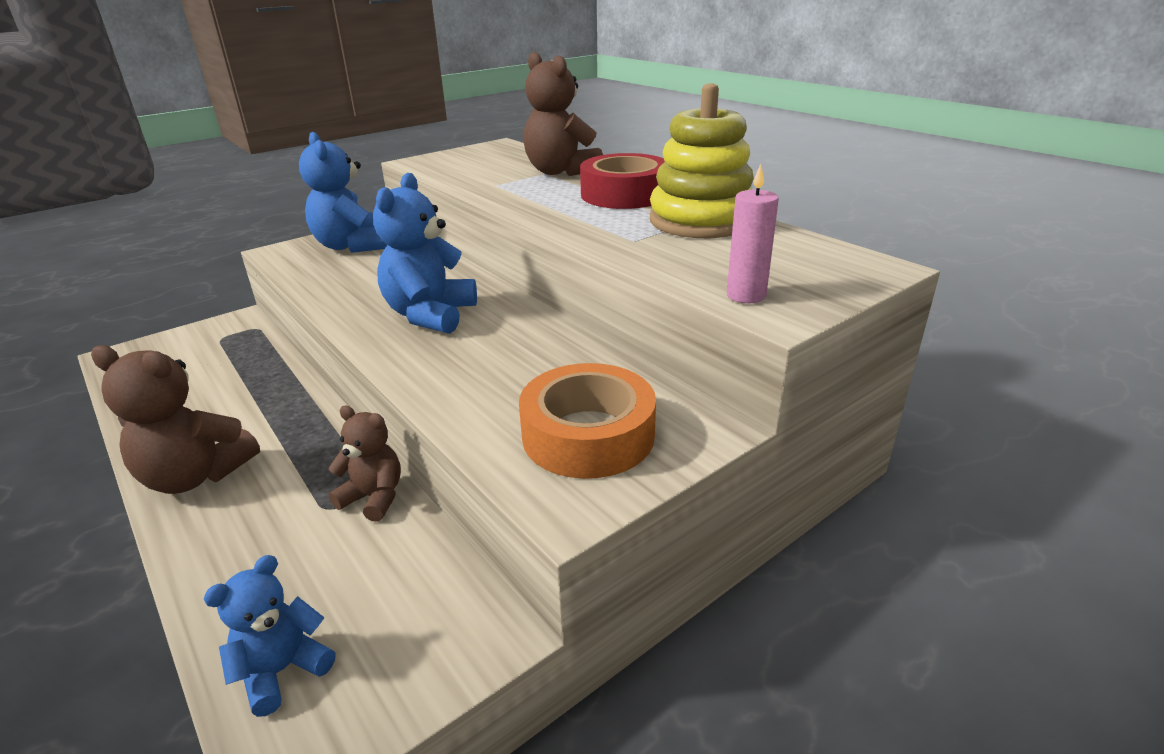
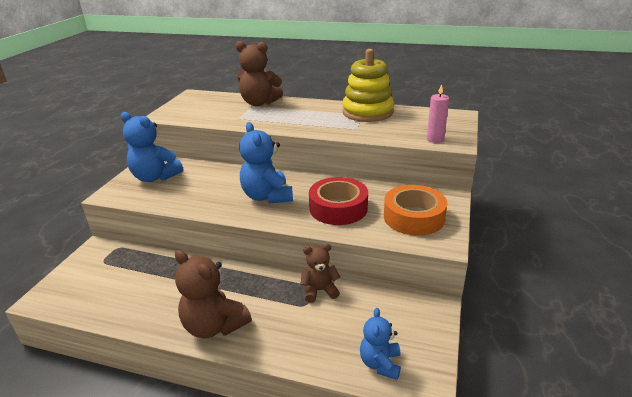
camera: 35 degrees left, 0 degrees up
brown teddy bear [91,345,260,494] -> brown teddy bear turned 60 degrees clockwise [175,250,252,338]
red tape [580,153,665,209] -> red tape moved to [309,177,368,225]

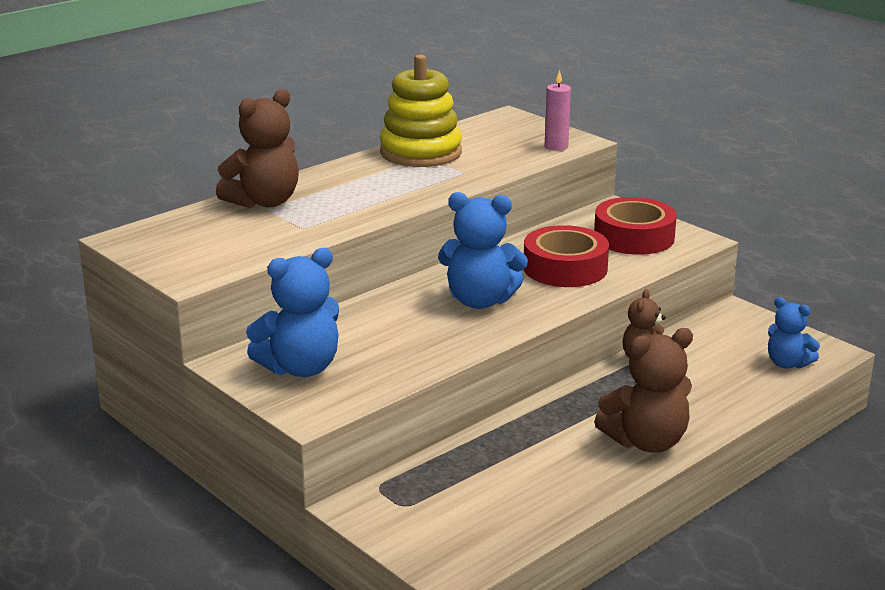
camera: 60 degrees left, 5 degrees down
orange tape [384,185,447,236] -> red tape [594,197,677,255]

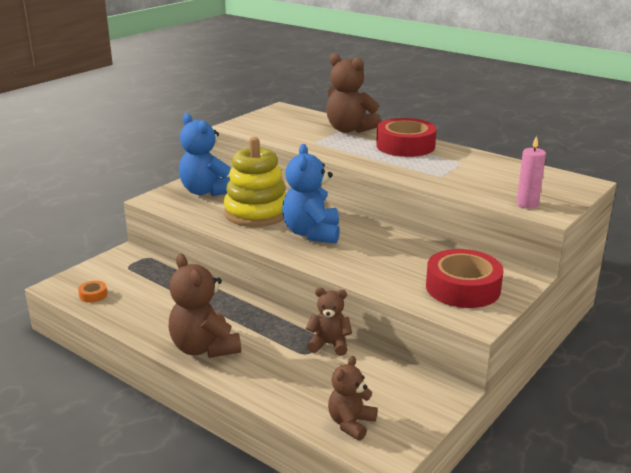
camera: 80 degrees right, 0 degrees up
yellow stacking toy [380,54,462,167] -> yellow stacking toy moved to [224,137,286,227]
red tape [524,225,609,287] -> red tape moved to [376,118,437,157]
blue teddy bear [768,297,820,369] -> brown teddy bear [328,356,377,441]
none -> orange tape [78,281,107,303]

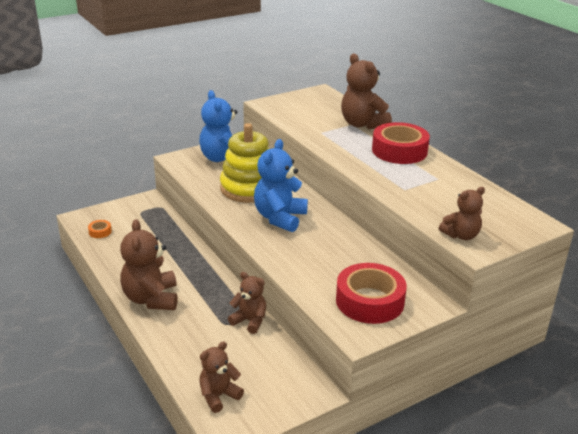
camera: 20 degrees right, 5 degrees up
pink candle [516,136,546,209] -> brown teddy bear [439,187,485,240]

